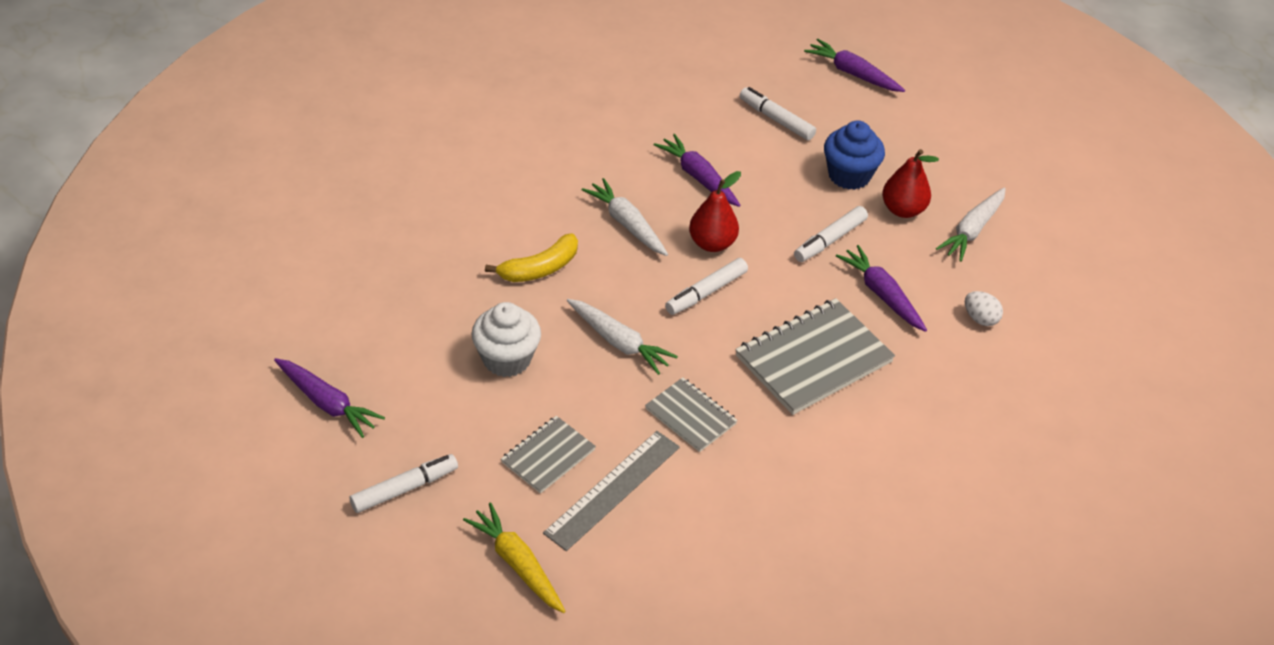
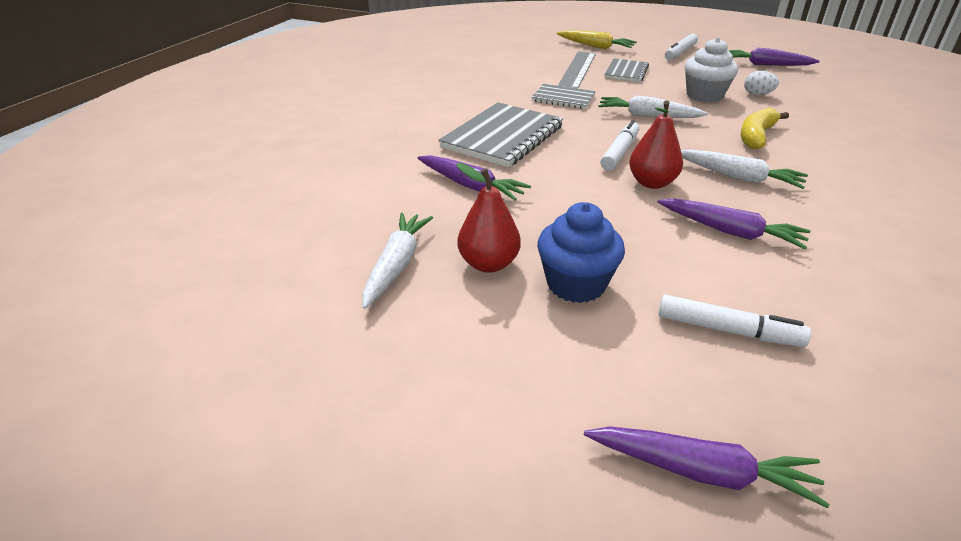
camera: 160 degrees right, 10 degrees down
white marker [794,206,868,262] -> none
white egg [965,291,1003,326] -> white egg moved to [744,71,779,95]

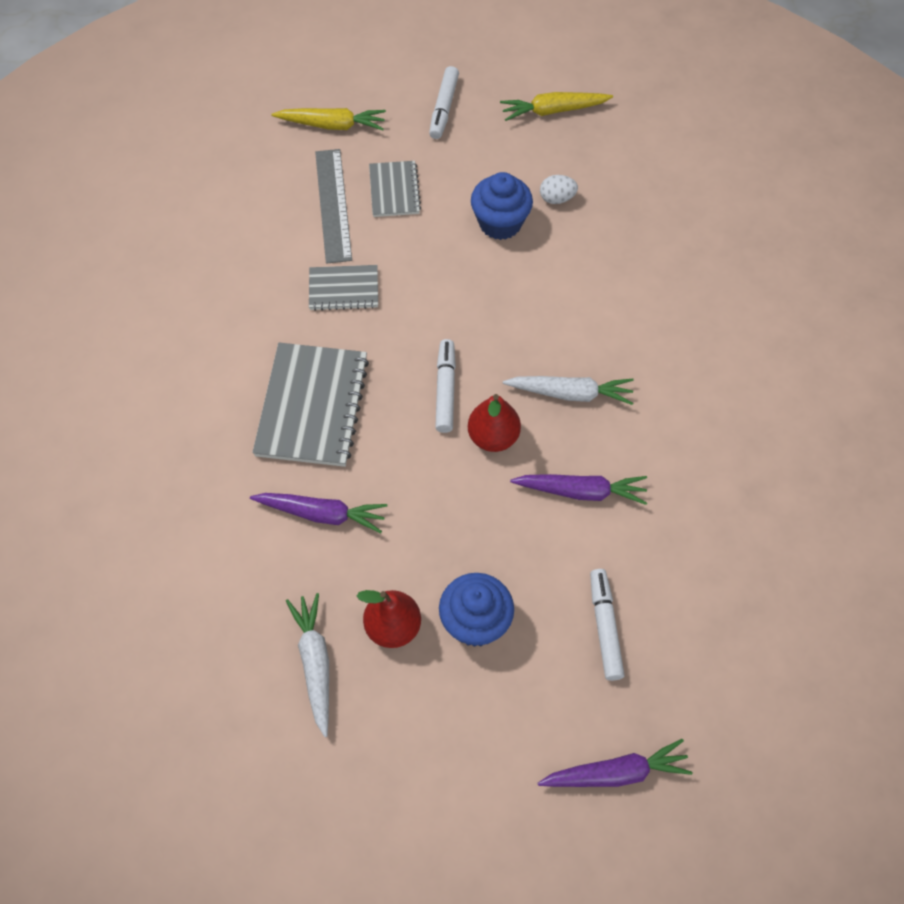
camera: 25 degrees left, 25 degrees up
white carrot [598,95,708,118] -> none
white marker [658,295,811,347] -> white marker turned 90 degrees counterclockwise [590,569,625,681]
white cupcake [685,37,738,103] -> blue cupcake [471,172,533,240]
purple carrot [728,48,820,66] -> yellow carrot [500,92,613,121]
yellow banana [741,108,789,149] -> none

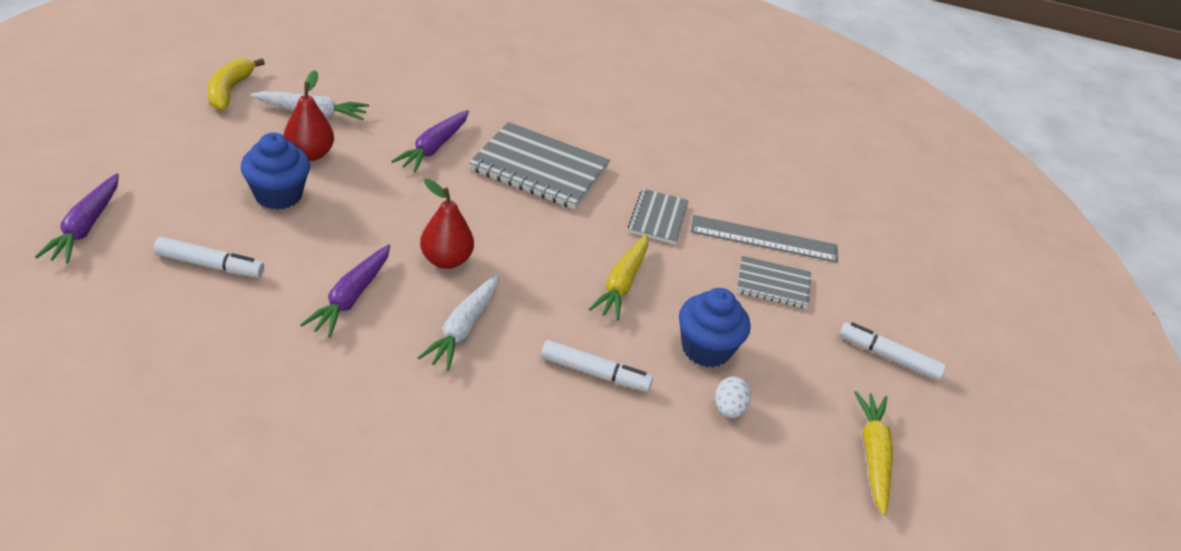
camera: 100 degrees right, 20 degrees down
yellow carrot [271,108,386,130] -> yellow carrot moved to [589,234,648,321]
white marker [435,339,456,433] -> white marker moved to [541,340,653,392]
none -> yellow banana [207,58,265,110]

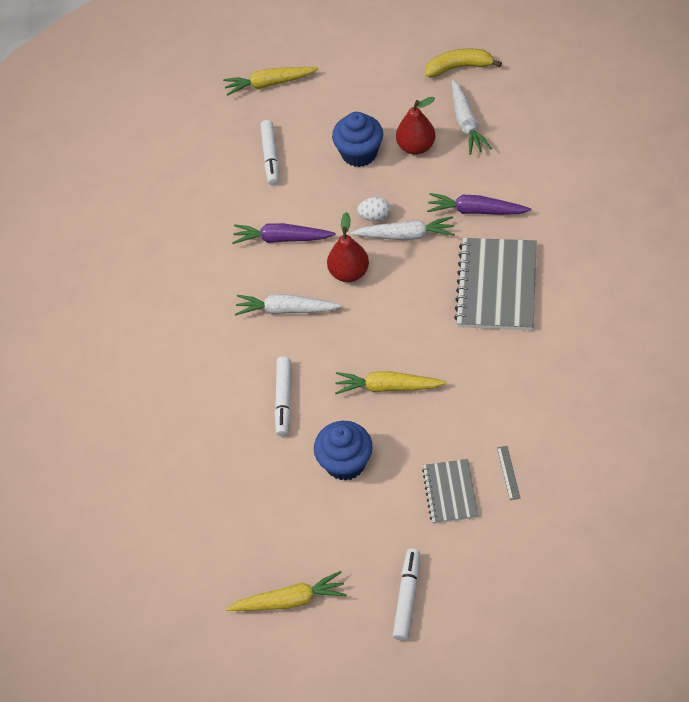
camera: 85 degrees right, 15 degrees up
purple carrot [35,173,119,263] -> yellow carrot [223,67,319,96]
grey notebook [628,189,689,244] -> none
grey ruler [691,215,838,263] -> grey ruler [497,446,521,500], size x0.43
white egg [715,377,751,418] -> white egg moved to [357,197,390,222]
none -> white carrot [350,216,455,241]

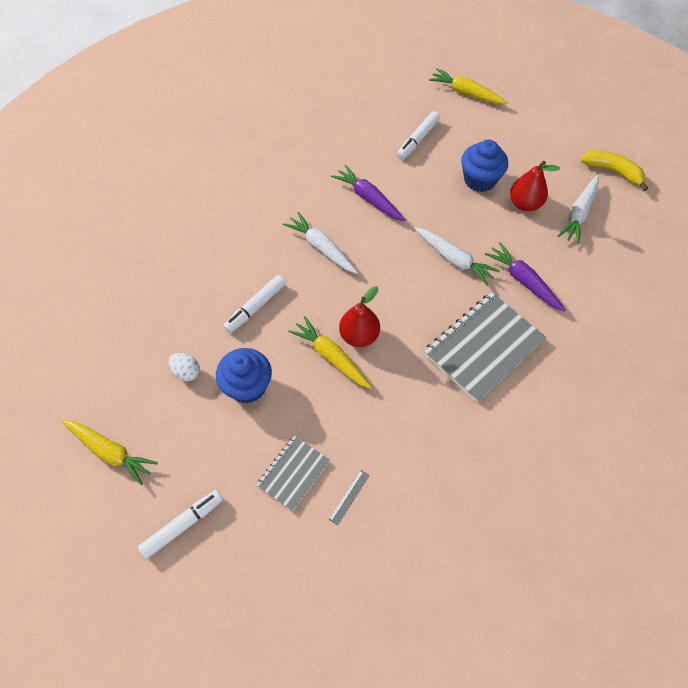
camera: 35 degrees right, 5 degrees up
red pear [327,212,369,282] -> red pear moved to [339,286,380,347]
white egg [357,197,390,222] -> white egg moved to [169,353,200,381]

